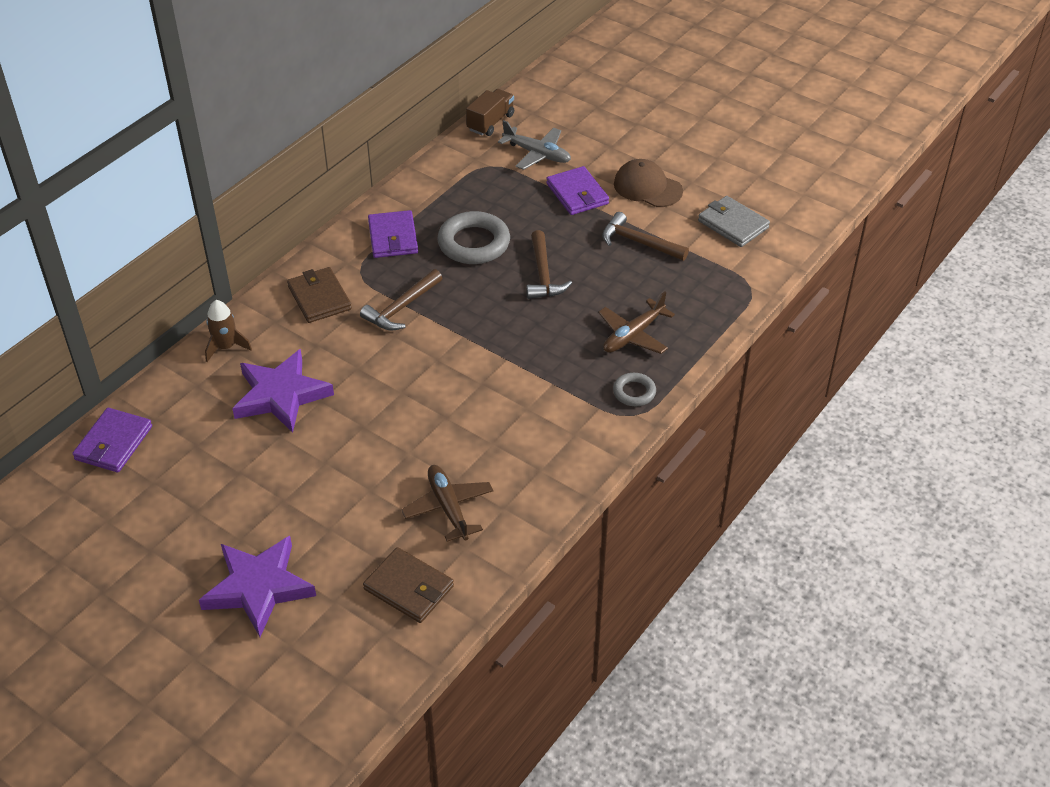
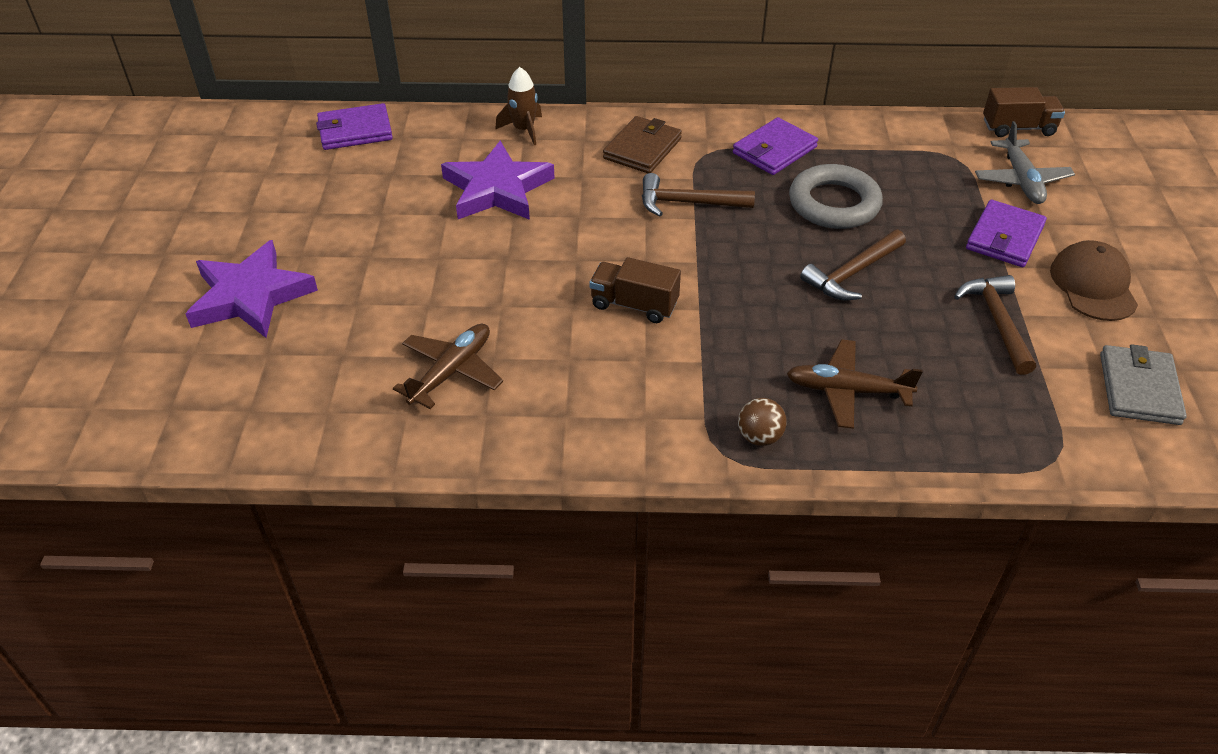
camera: 55 degrees right, 0 degrees up
brown wallet [363,547,454,623] -> none
grey ring [613,373,656,406] -> brown ball [738,398,787,446]
none -> brown truck [590,257,681,323]

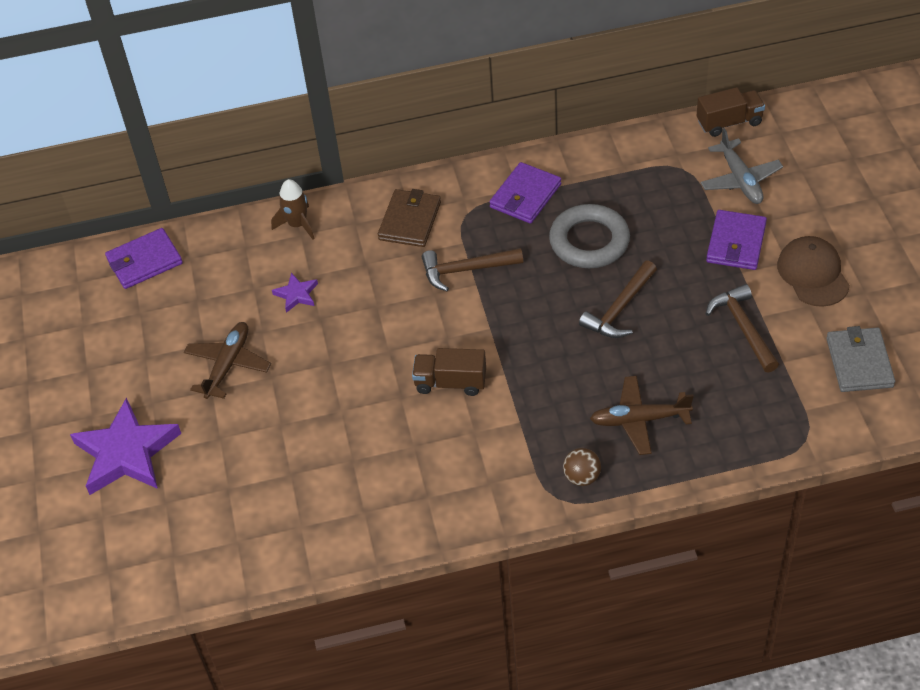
camera: 10 degrees left, 5 degrees up
brown plane [393,324,503,409] -> brown plane moved to [184,322,271,399]
purple star [441,141,555,220] -> purple star [272,273,318,313], size x0.46

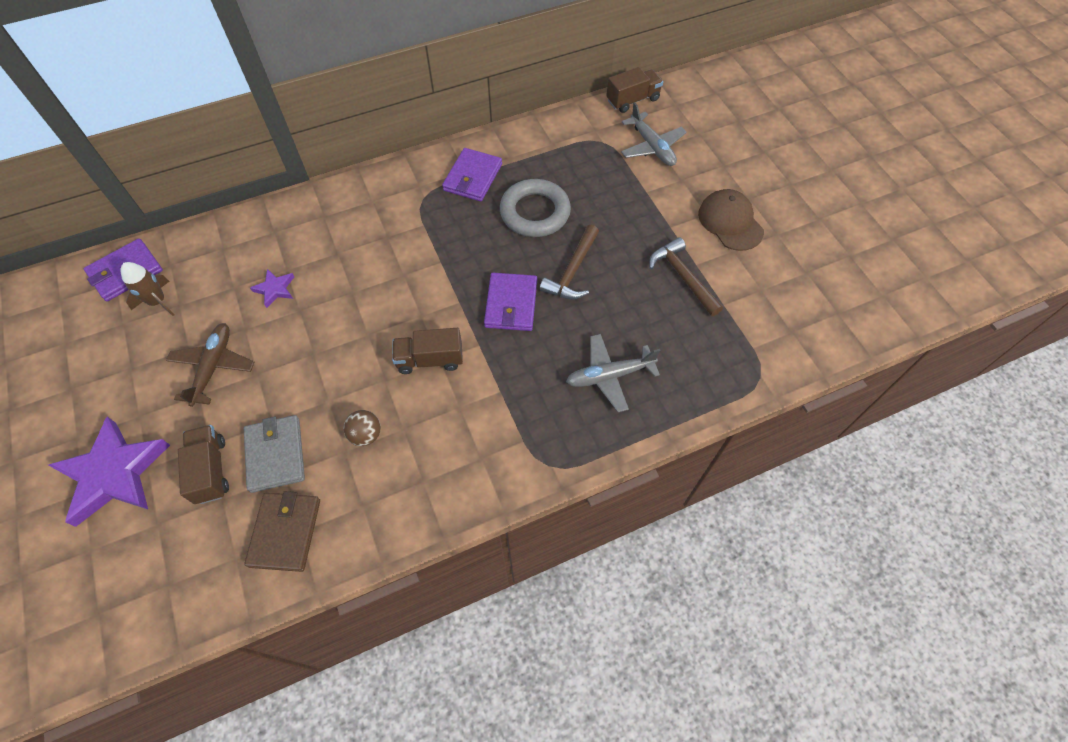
camera: 15 degrees left, 10 degrees up
brown rocket [271,179,315,239] -> brown rocket moved to [121,262,174,316]
brown wallet [378,189,441,247] -> brown wallet moved to [244,491,320,572]
brown hammer [422,248,523,291] -> none
brown ball [563,448,601,486] -> brown ball moved to [343,410,381,446]
brown plane [590,376,694,455] -> grey plane [566,334,661,412]
purple wallet [706,210,767,270] -> purple wallet moved to [484,273,537,331]
grey wallet [826,326,895,392] -> grey wallet moved to [244,415,305,493]
none -> brown truck [178,425,229,504]

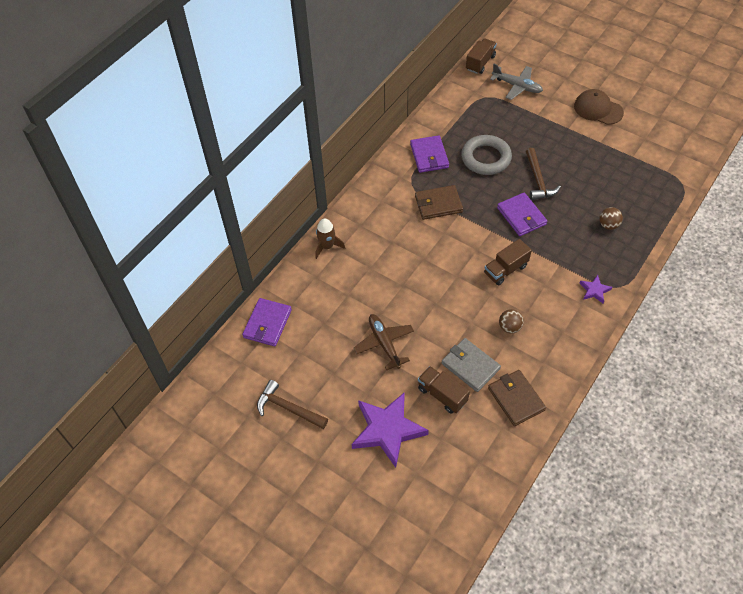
camera: 30 degrees left, 5 degrees down
brown rocket [121,262,174,316] -> brown rocket moved to [315,218,345,259]
purple star [250,269,294,308] -> purple star moved to [579,275,613,303]
grey plane [566,334,661,412] -> brown ball [599,207,623,230]
brown hammer [649,237,723,316] -> brown hammer moved to [257,380,328,429]
none -> brown wallet [415,185,463,220]

